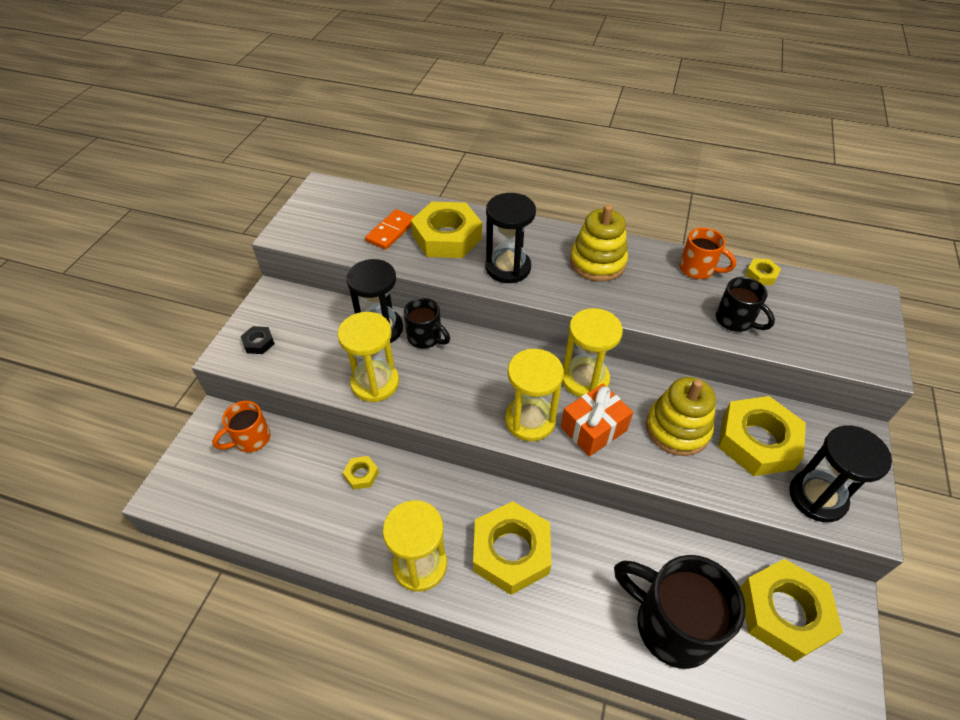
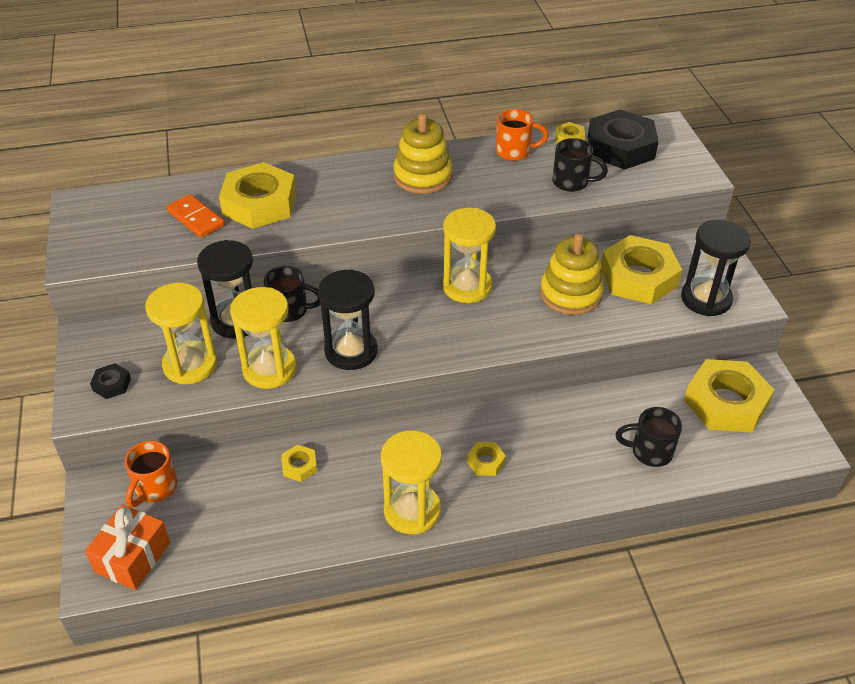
camera: 30 degrees left, 5 degrees down
orange domino [365,209,415,250] -> orange domino turned 45 degrees counterclockwise [166,194,225,238]
yellow nut [473,501,551,595] -> yellow nut [467,442,506,476], size x0.44
black hourglass [486,193,536,283] -> black hourglass moved to [318,269,378,370]
yellow hourglass [505,349,564,441] -> yellow hourglass moved to [145,283,217,384]
orange gift [561,384,633,457] -> orange gift moved to [85,504,170,590]
black mug [614,555,746,669] -> black mug [616,407,682,467], size x0.55
none -> black nut [588,109,659,170]

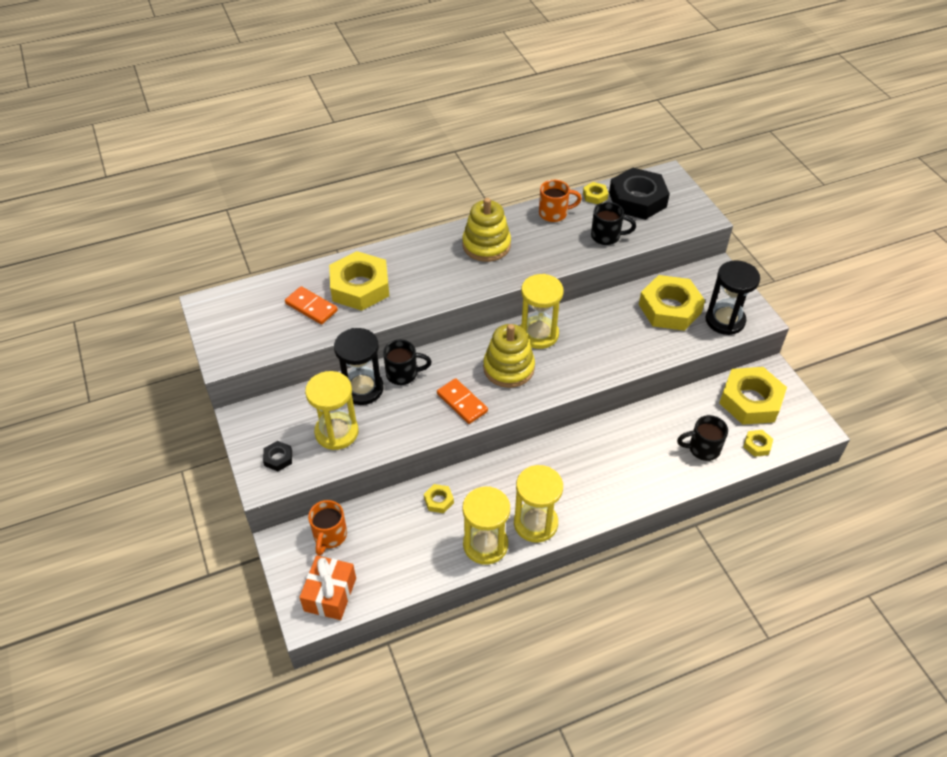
camera: 10 degrees left, 5 degrees up
yellow hourglass [230,287,297,389] -> yellow hourglass moved to [462,486,510,565]
black hourglass [318,269,378,370] -> orange domino [437,378,488,424]
yellow nut [467,442,506,476] -> yellow nut moved to [743,430,773,457]
yellow stacking toy [540,233,604,315] -> yellow stacking toy moved to [483,324,535,388]

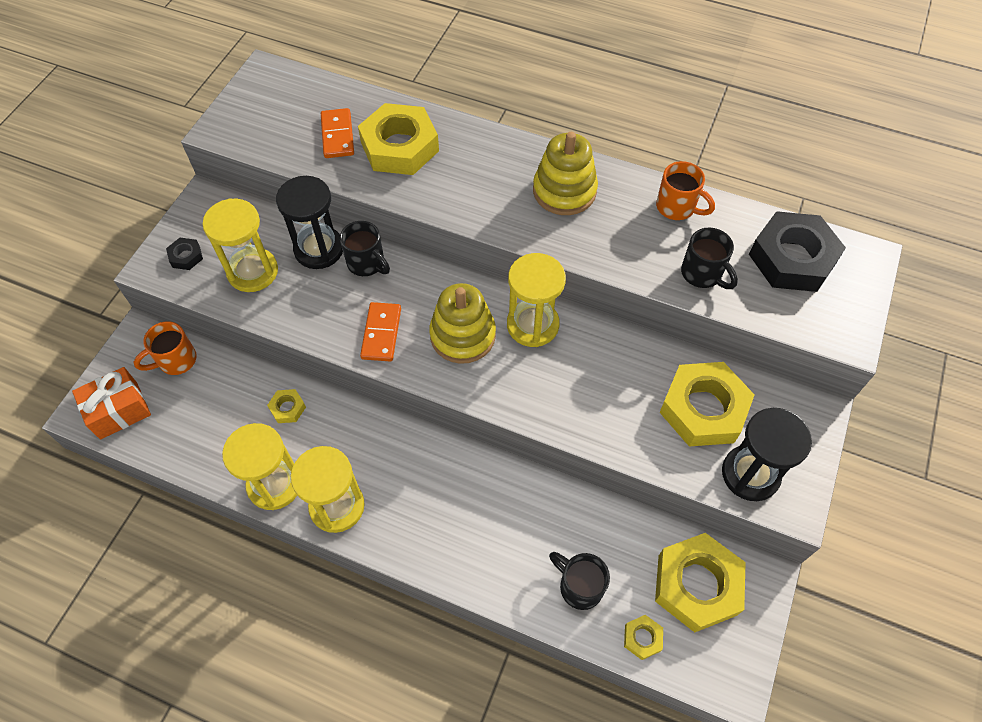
camera: 45 degrees right, 10 degrees up
yellow nut [583,182,609,204] -> none

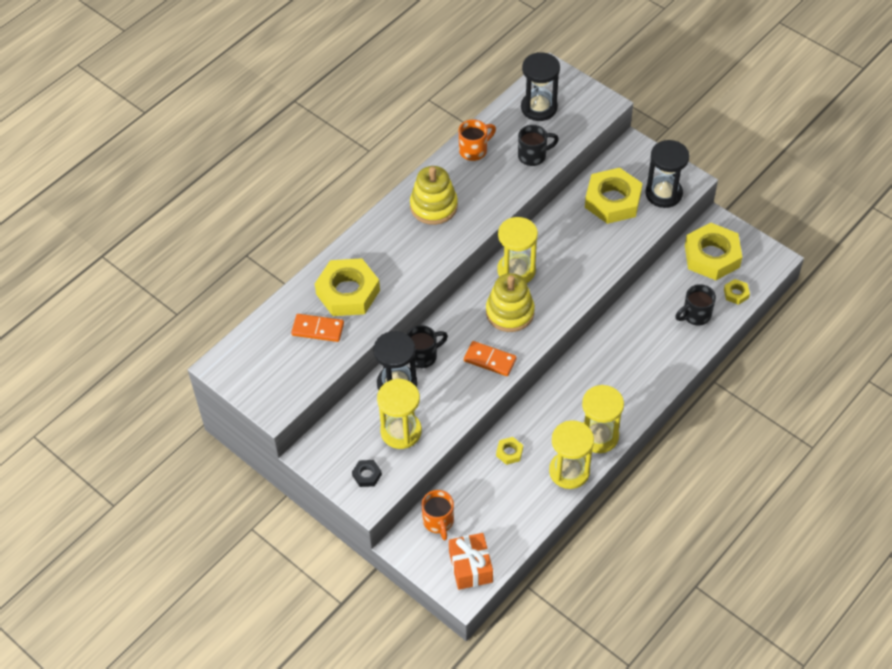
camera: 70 degrees left, 5 degrees down
black nut [749,211,846,292] -> black hourglass [521,52,560,121]

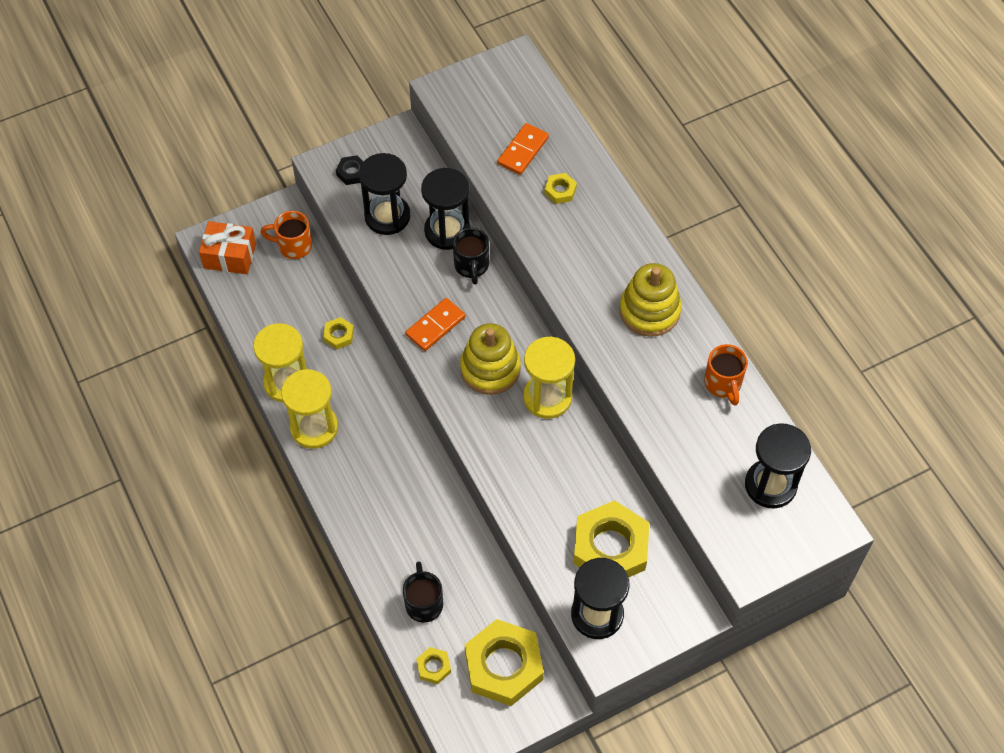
camera: 110 degrees right, 5 degrees up
yellow nut [315,258,380,316] -> yellow nut [544,173,577,204], size x0.44
yellow hourglass [377,379,422,449] -> black hourglass [359,153,410,235]
black mug [518,125,559,166] -> none

